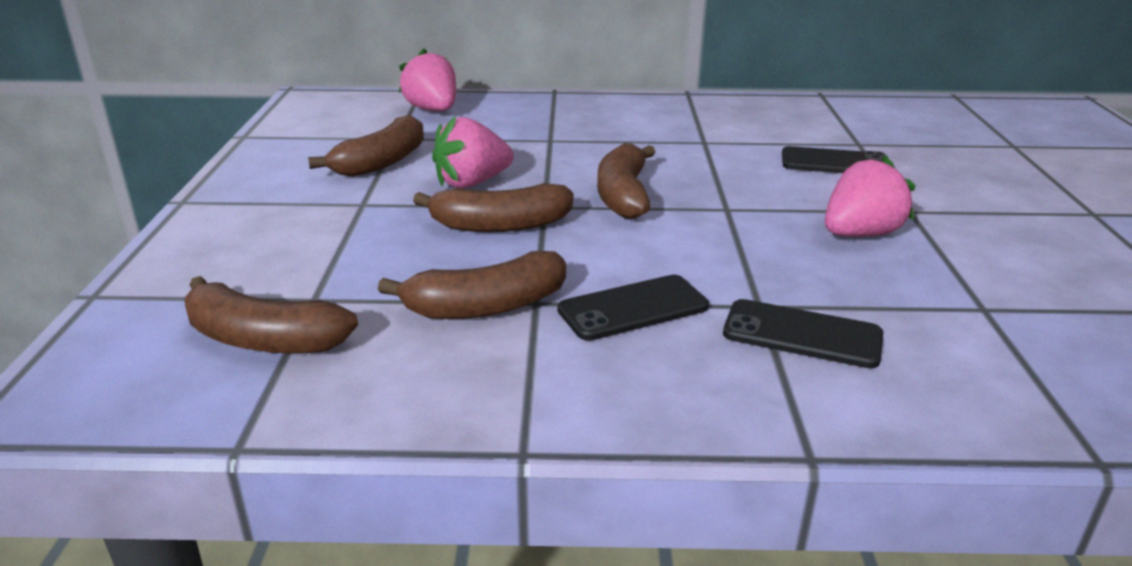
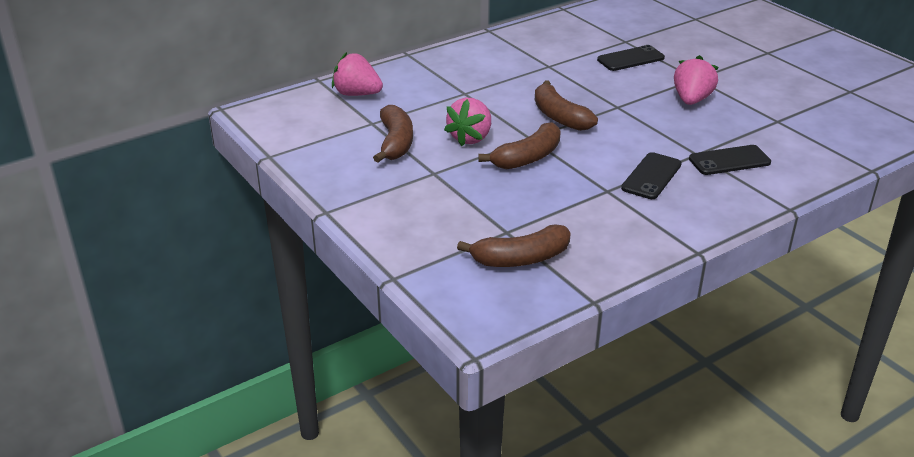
camera: 35 degrees left, 5 degrees up
brown banana [378,251,566,319] -> none

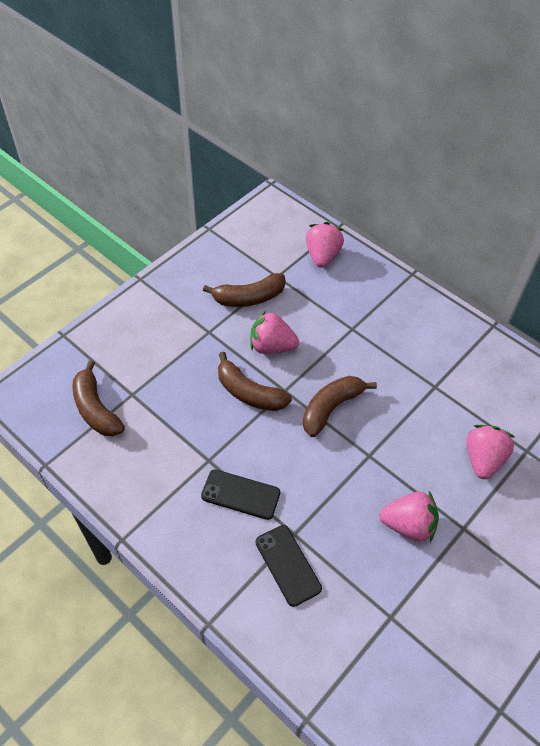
camera: 75 degrees right, 20 degrees up
black phone [597,45,665,71] -> pink strawberry [467,425,516,479]

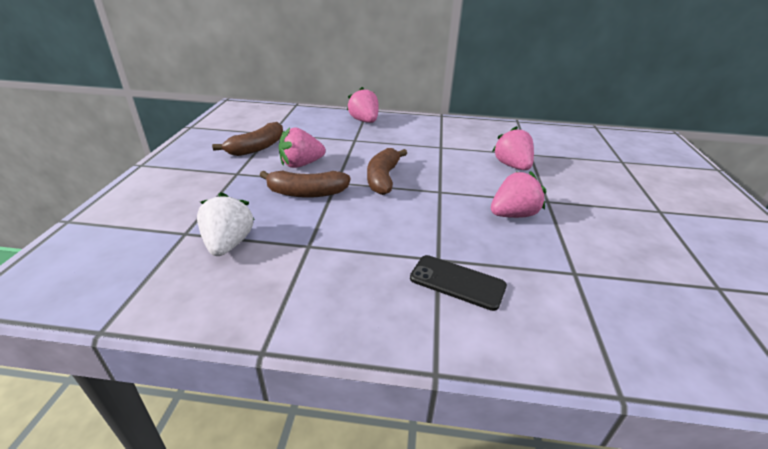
camera: 35 degrees left, 20 degrees down
brown banana [72,360,125,436] -> none
black phone [201,469,280,520] -> none
pink strawberry [306,222,344,268] -> pink strawberry moved to [347,87,379,123]
none -> white strawberry [197,192,254,256]

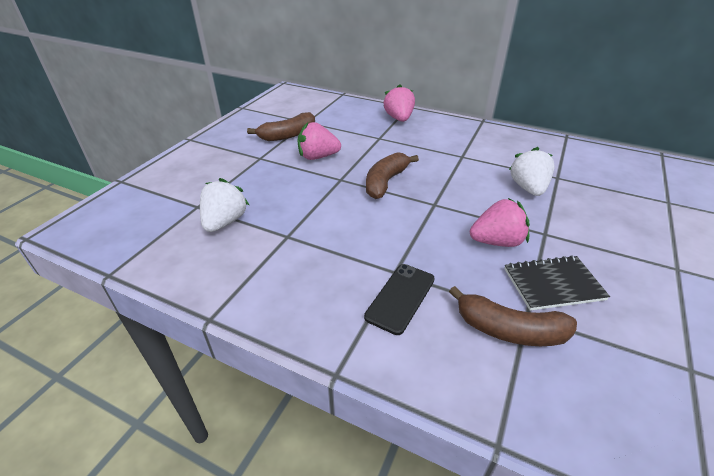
camera: 20 degrees right, 5 degrees up
brown banana [260,171,350,198] -> brown banana moved to [449,286,577,346]
black phone [410,255,507,311] -> black phone turned 75 degrees clockwise [364,264,435,335]
pink strawberry [492,126,534,170] -> white strawberry [509,147,555,196]
none -> black notebook [504,255,610,311]

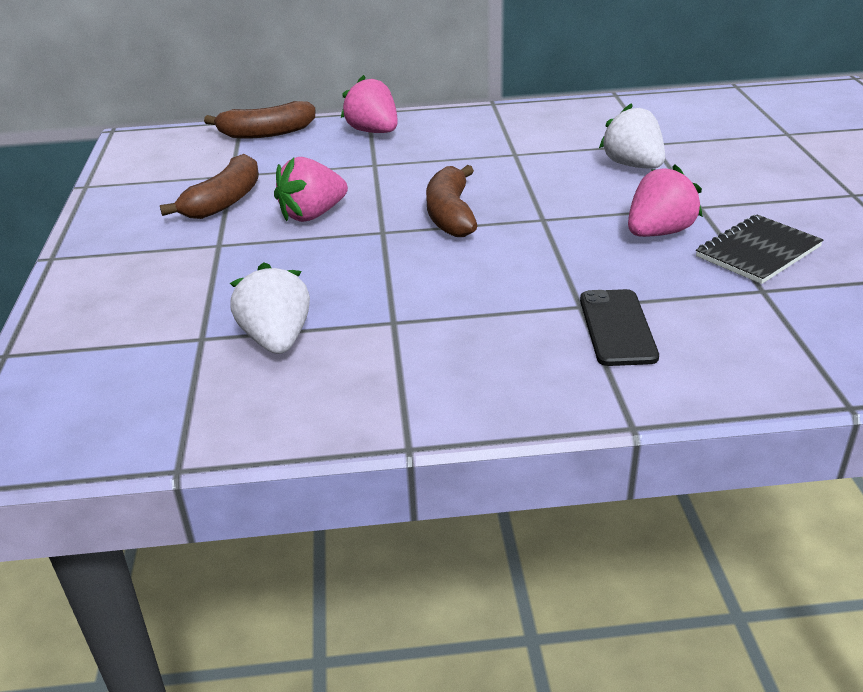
camera: 30 degrees left, 5 degrees down
brown banana [449,286,577,346] -> brown banana moved to [204,101,316,139]

